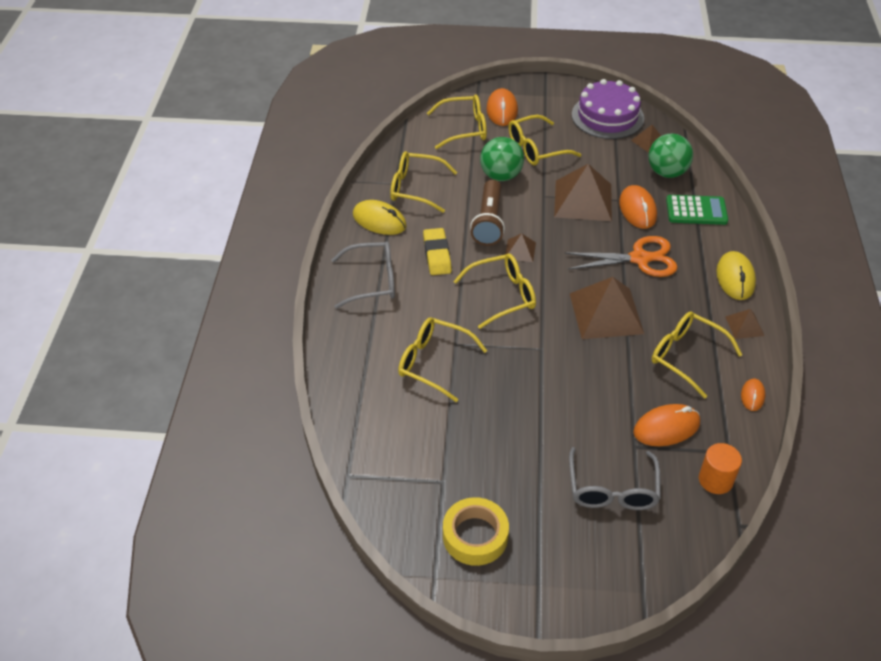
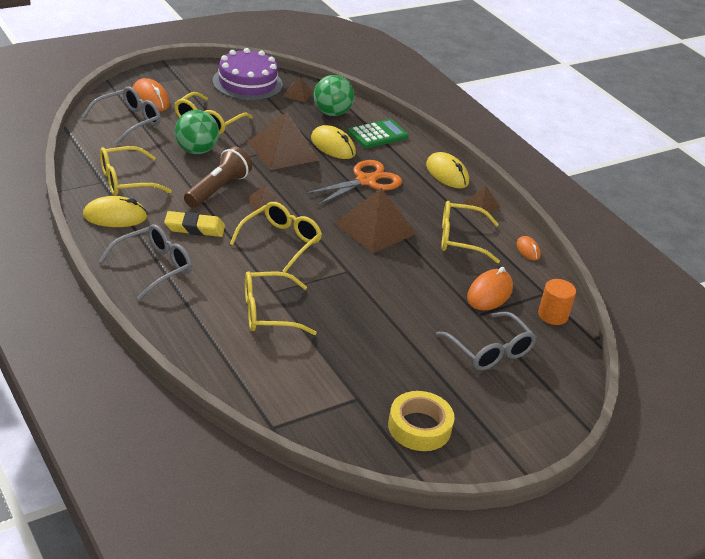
camera: 40 degrees left, 10 degrees down
yellow eraser [423,228,452,275] -> yellow eraser turned 45 degrees counterclockwise [164,211,225,237]
yellow glasses [427,94,487,149] -> grey glasses [82,86,161,144]
brown flashlight [470,180,505,246] -> brown flashlight turned 120 degrees counterclockwise [184,146,252,208]
orange mouse [619,185,657,229] -> yellow mouse [311,125,356,159]

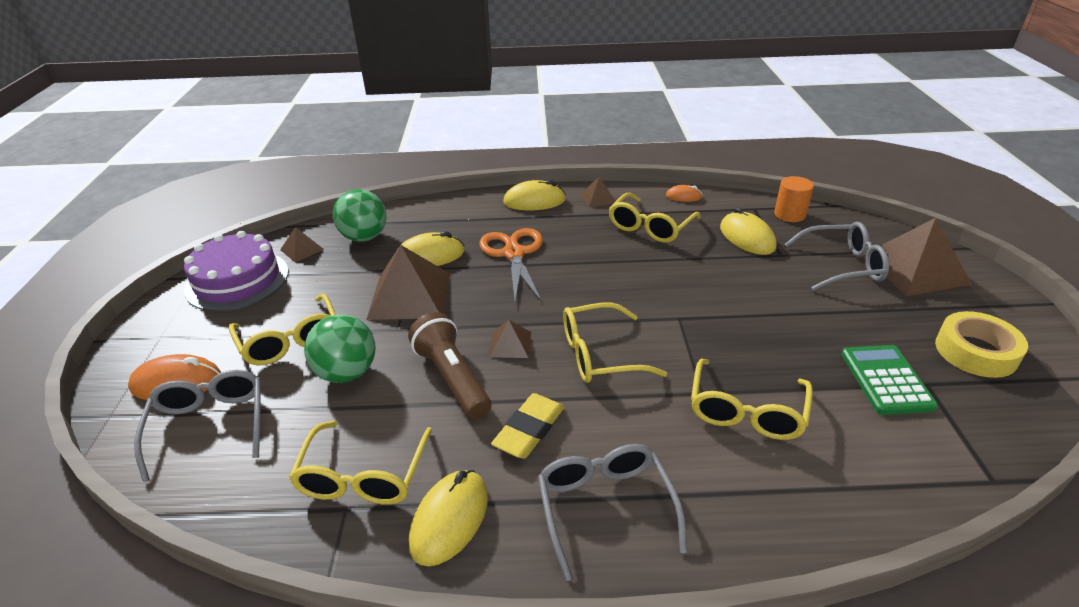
camera: 55 degrees left, 0 degrees up
yellow glasses [230,202,322,272] -> yellow glasses turned 75 degrees counterclockwise [563,302,667,383]
brown pyramid [334,188,416,253] -> brown pyramid moved to [863,218,972,296]
green calculator [348,119,409,148] -> green calculator moved to [842,345,938,415]
orange mouse [467,267,513,311] -> yellow mouse [720,208,777,255]

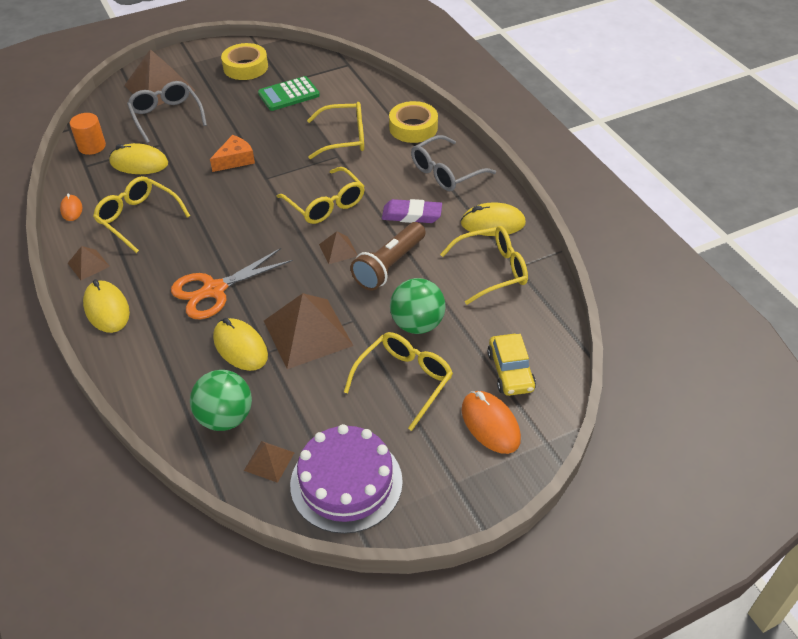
camera: 115 degrees left, 10 degrees up
grey glasses [134,370,261,482] -> yellow car [487,334,536,396]
yellow eraser [491,393,565,459] -> purple eraser [382,199,442,223]
yellow glasses [609,193,701,243] -> yellow glasses turned 150 degrees counterclockwise [93,176,190,253]
yellow mouse [720,208,777,255] -> yellow mouse turned 60 degrees clockwise [109,143,168,174]
none -> orange cheese [210,135,255,172]
none -> yellow tape [389,101,438,143]

